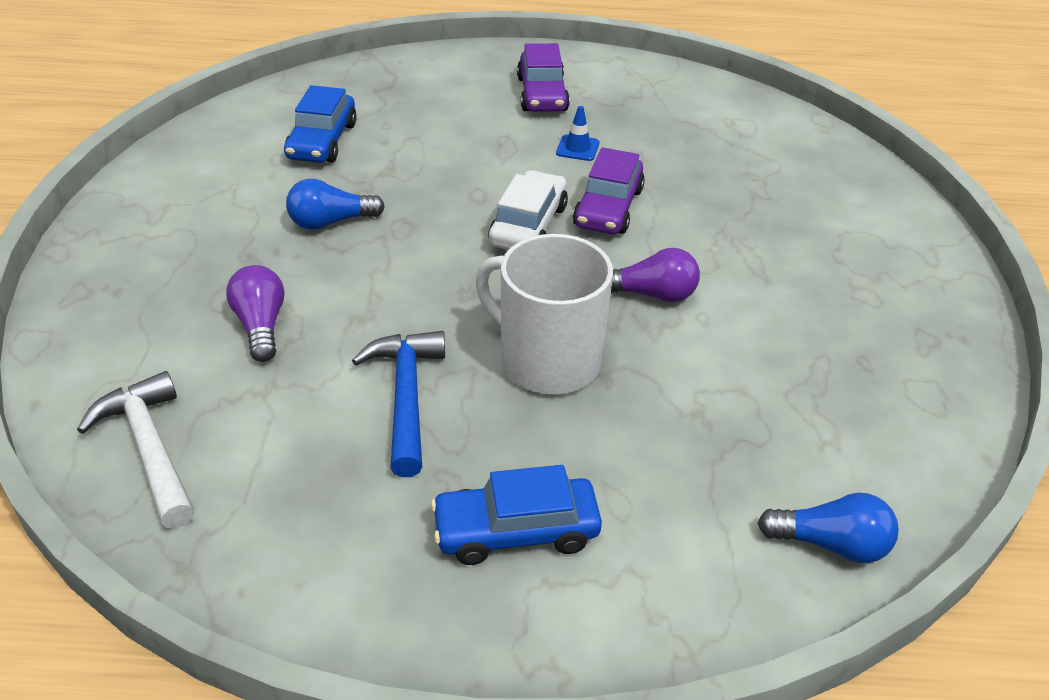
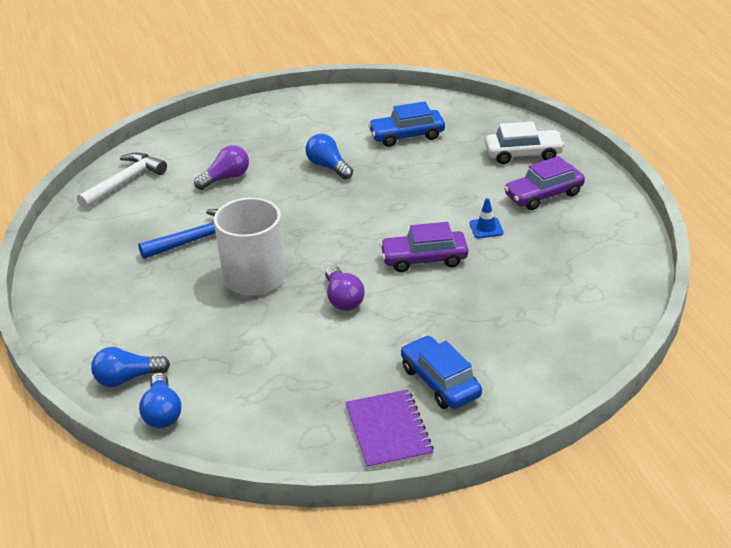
camera: 70 degrees right, 5 degrees down
blue car [431,465,602,565] -> blue car moved to [401,335,482,409]
white car [488,170,568,250] -> white car moved to [485,121,565,164]
none -> blue light bulb [91,347,170,387]
none -> purple notebook [345,389,434,470]

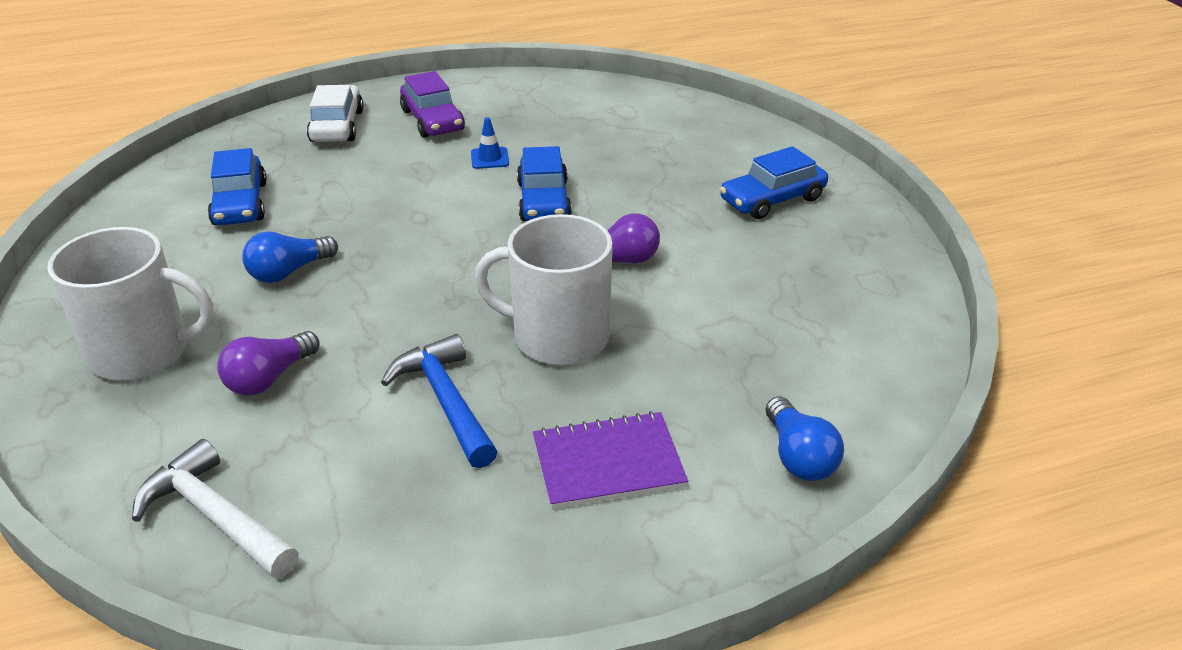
camera: 90 degrees left, 0 degrees up
blue light bulb [139,373,181,428] -> none
purple light bulb [194,145,249,190] -> purple light bulb turned 105 degrees counterclockwise [217,331,319,395]
purple notebook [345,389,434,470] -> purple notebook moved to [533,411,688,509]
purple car [380,222,468,272] -> blue car [517,146,572,221]
none -> white mug [47,227,214,380]

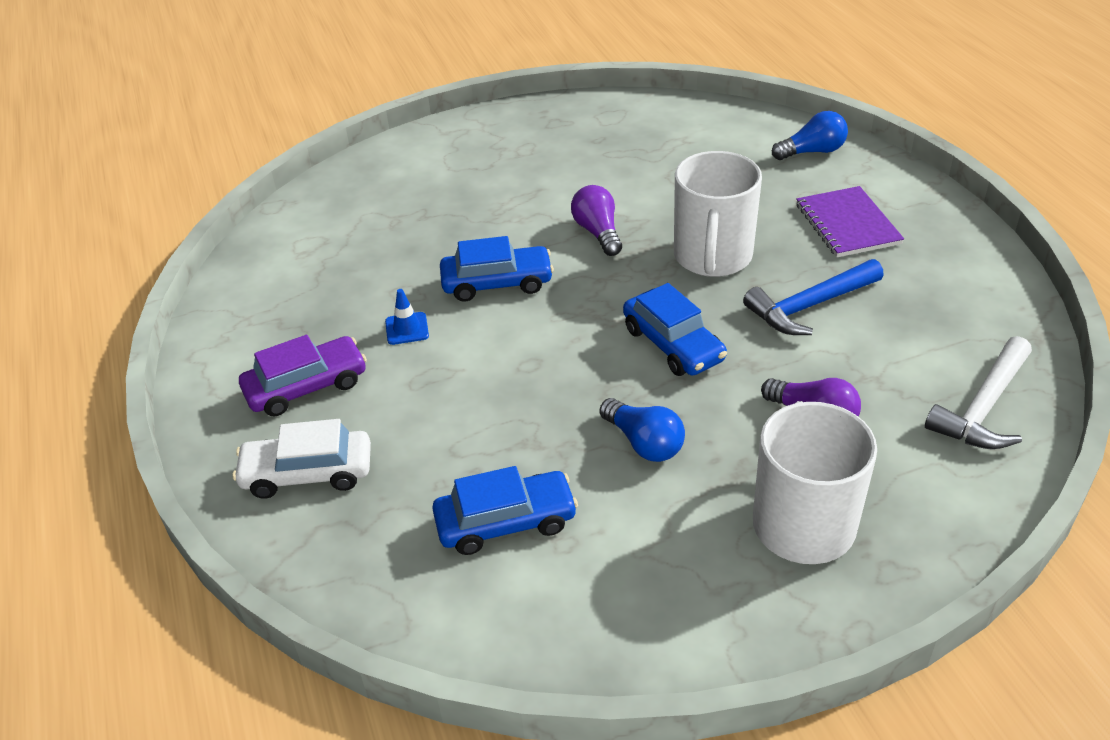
camera: 90 degrees left, 5 degrees up
blue car [720,146,828,219] -> blue car moved to [623,283,727,376]

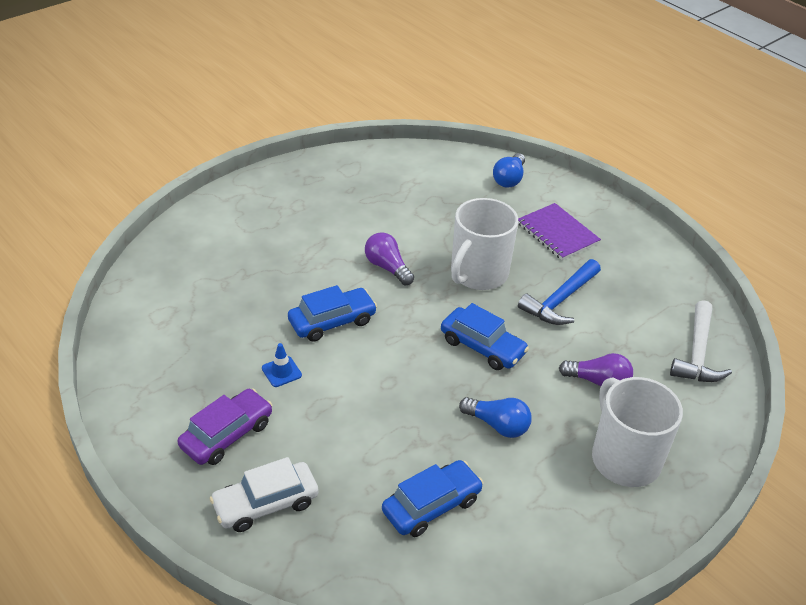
camera: 25 degrees left, 0 degrees up
white mug [674,151,762,277] -> white mug turned 45 degrees clockwise [451,198,518,290]
blue light bulb [772,111,848,160] -> blue light bulb turned 150 degrees clockwise [493,153,525,187]

